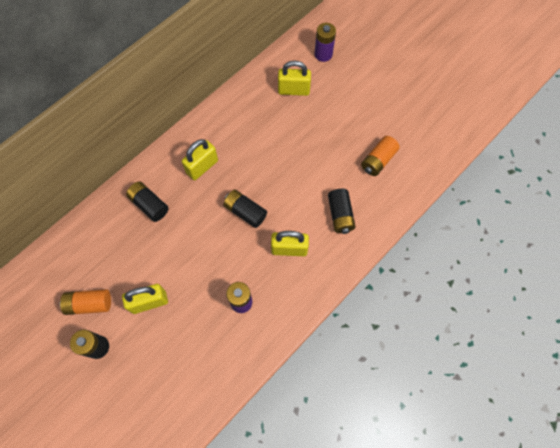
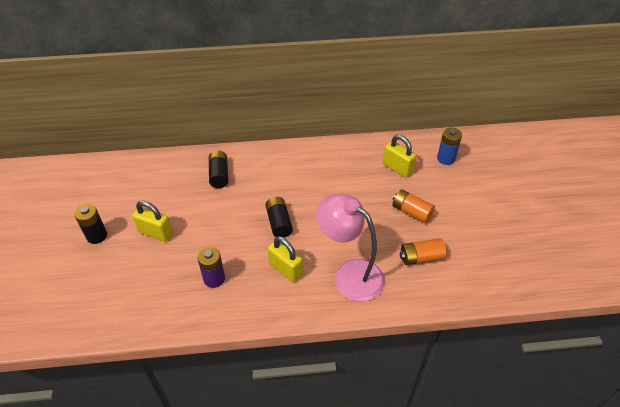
camera: 40 degrees right, 20 degrees down
orange battery [60,289,111,315] -> orange battery moved to [392,189,435,223]
yellow padlock [182,139,218,180] -> none
purple battery [314,23,336,62] -> blue battery [437,127,462,165]
black battery [328,189,356,234] -> pink lamp [316,194,385,302]

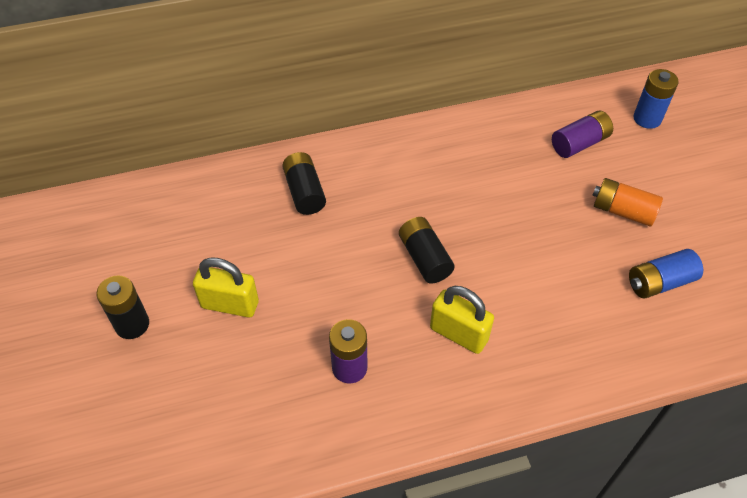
camera: 10 degrees left, 5 degrees up
pink lamp [316,194,385,302] -> none
yellow padlock [383,135,416,178] -> purple battery [552,111,613,158]
orange battery [400,238,446,265] -> blue battery [629,249,703,298]

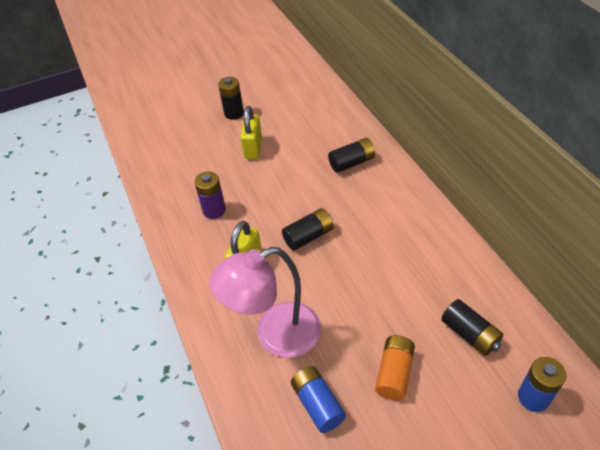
camera: 85 degrees right, 5 degrees down
purple battery [552,111,613,158] -> black battery [441,299,503,356]
none -> pink lamp [209,247,321,358]

